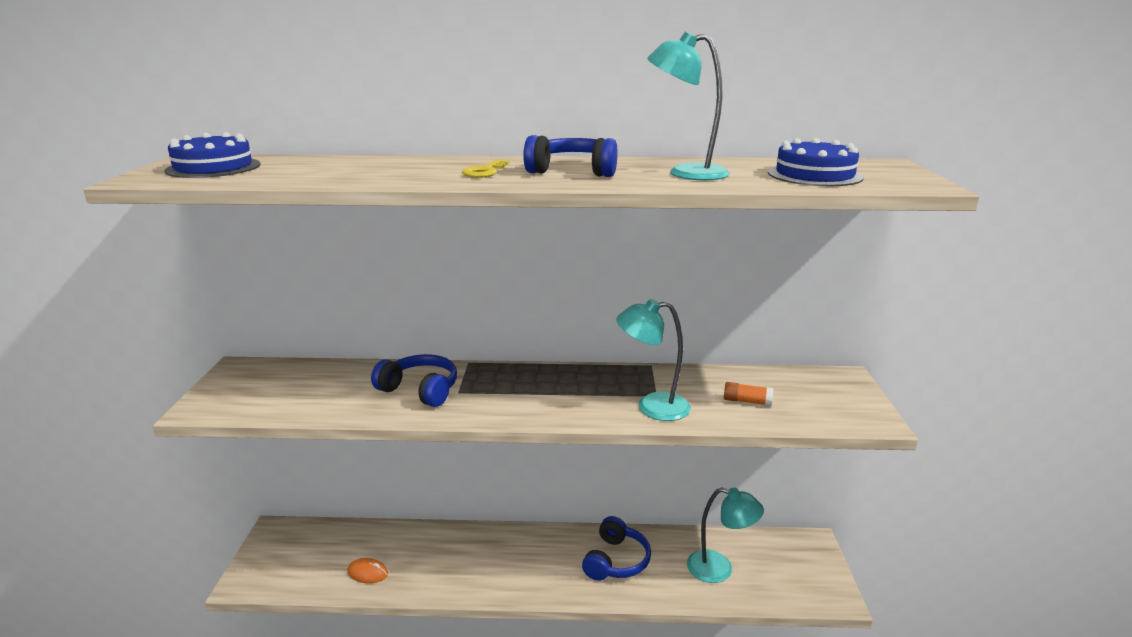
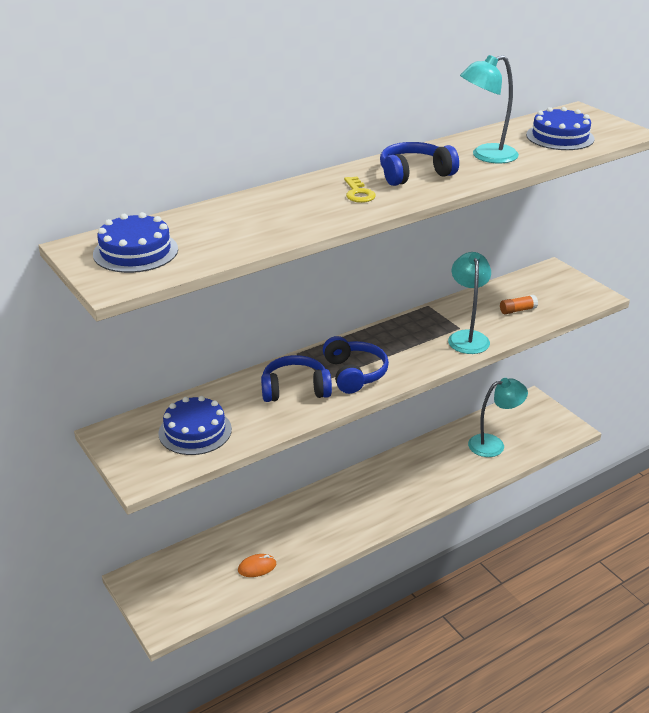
camera: 35 degrees left, 10 degrees up
blue headphones [582,516,651,581] -> blue headphones moved to [323,336,389,394]
turquoise lamp [616,299,691,421] -> turquoise lamp turned 120 degrees clockwise [448,252,491,354]
none -> blue cake [158,396,232,455]

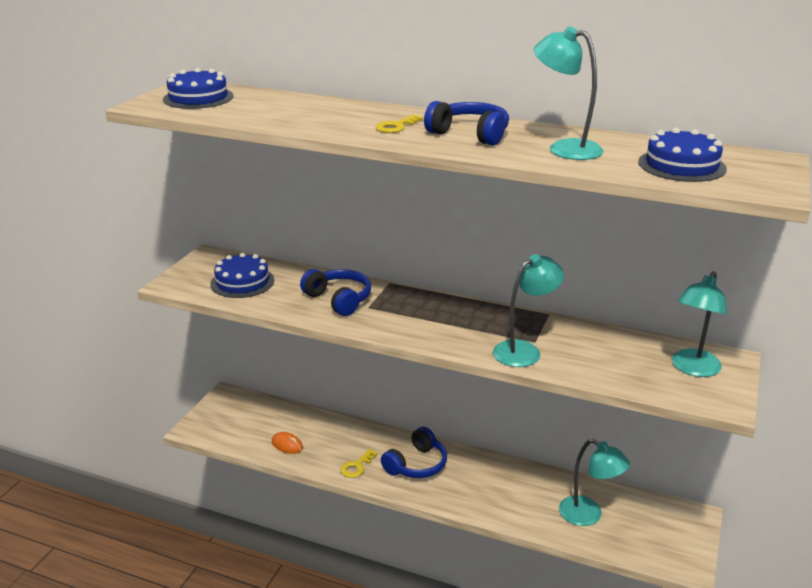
camera: 55 degrees right, 5 degrees down
blue headphones [323,336,389,394] -> blue headphones moved to [381,427,447,478]
orange glue stick [500,295,538,314] -> none
none -> yellow key [340,449,378,478]
none -> turquoise lamp [672,271,727,377]

